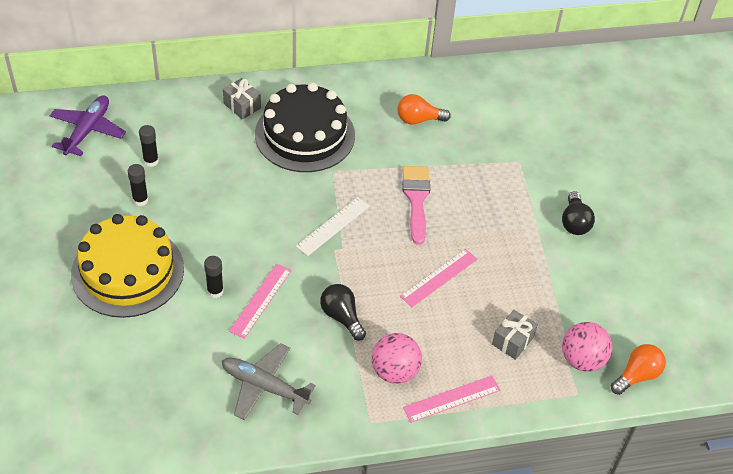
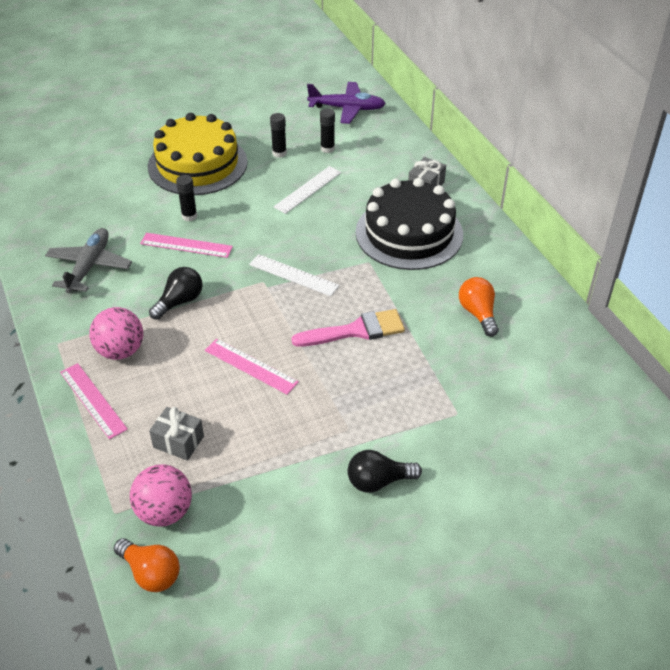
camera: 80 degrees right, 5 degrees down
none -> white ruler [273,166,342,214]

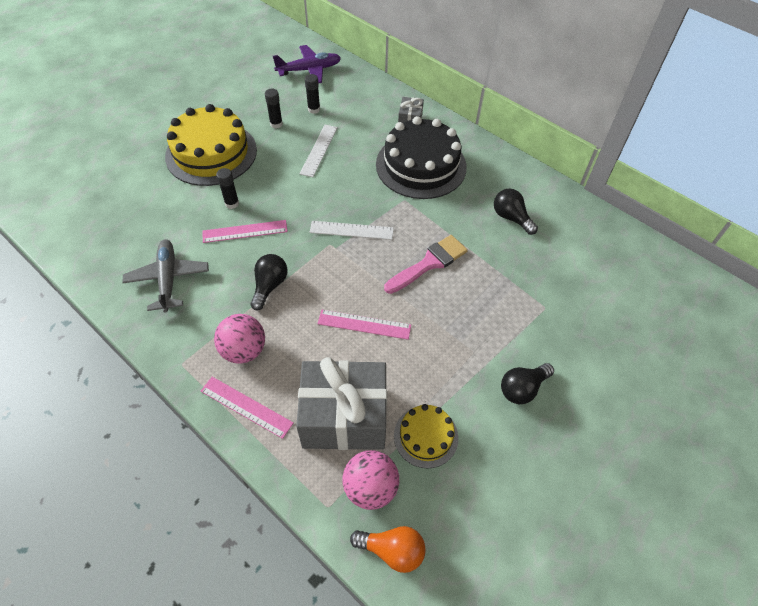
camera: 25 degrees left, 10 degrees up
grey gift [149,407,204,461] -> grey gift [296,357,387,450], size x2.20
orange light bulb [459,277,499,337] -> black light bulb [494,189,538,235]
none -> yellow cake [394,404,458,469]

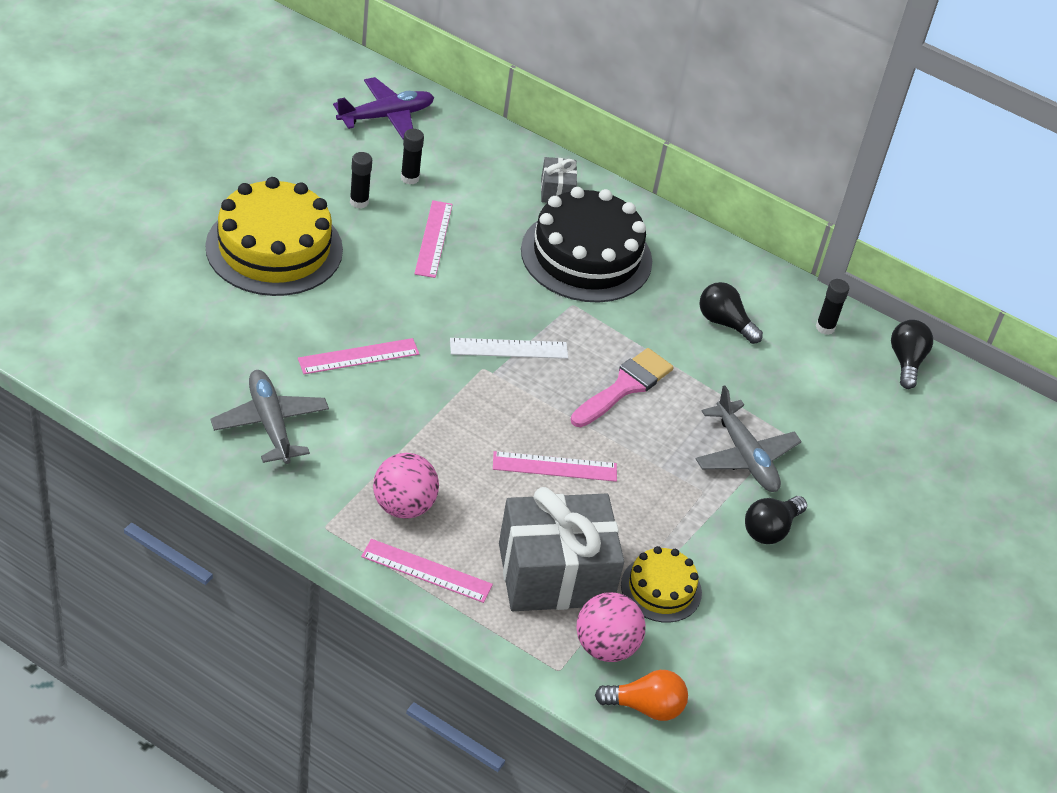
camera: 15 degrees left, 10 degrees down
black glue stick [216,168,239,209] -> black glue stick moved to [816,279,849,335]
black light bulb [250,254,287,310] -> black light bulb moved to [891,320,933,389]
white ruler [300,125,338,177] -> pink ruler [414,200,453,278]
none -> grey plane [695,385,802,492]

